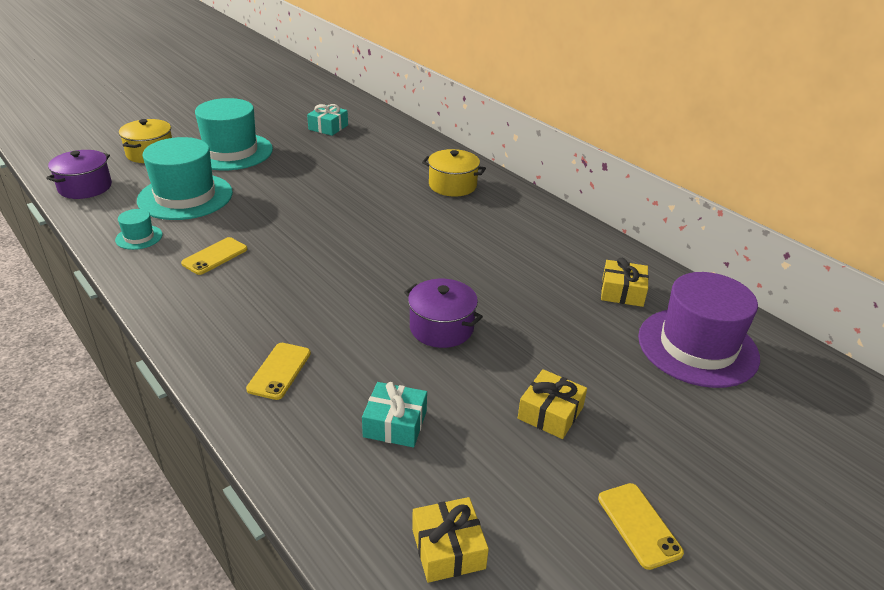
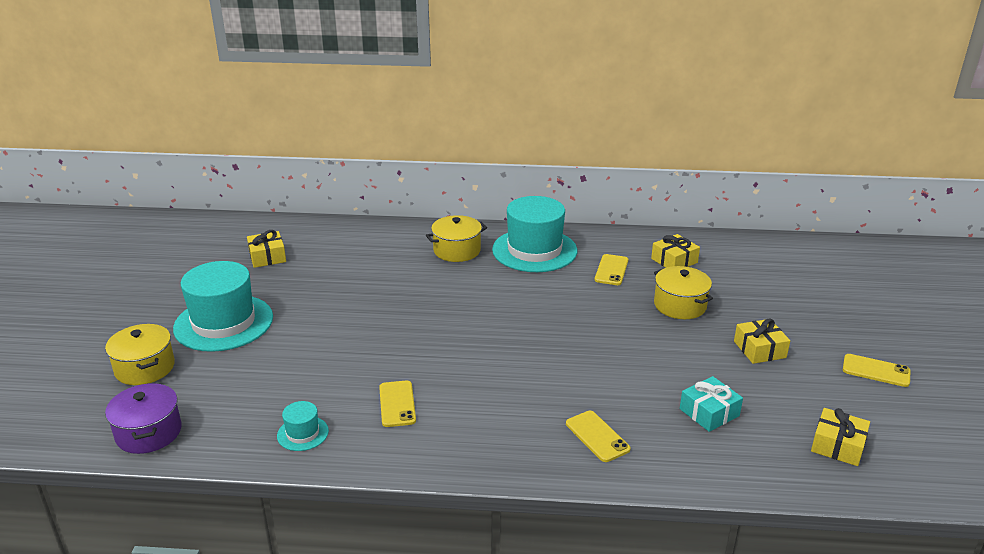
camera: 45 degrees left, 5 degrees down
turquoise hat [137,137,233,220] -> turquoise hat moved to [492,196,577,272]
turquoise gift [307,104,348,136] -> yellow gift [247,230,286,268]
purple pot [404,279,483,348] -> none
purple hat [638,272,760,388] -> none
none -> yellow phone [595,254,628,285]
none -> yellow pot [654,266,713,319]

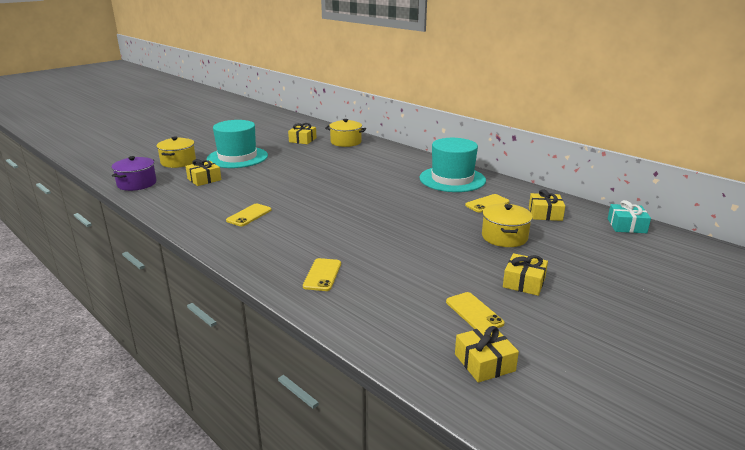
camera: 40 degrees right, 5 degrees down
turquoise hat [277,401,329,451] -> none
yellow pot [426,215,487,262] -> yellow pot moved to [325,119,366,147]
turquoise gift [680,376,743,432] -> turquoise gift moved to [608,200,651,233]
yellow phone [843,354,910,387] -> yellow phone moved to [446,292,505,329]
none -> yellow gift [185,159,221,186]

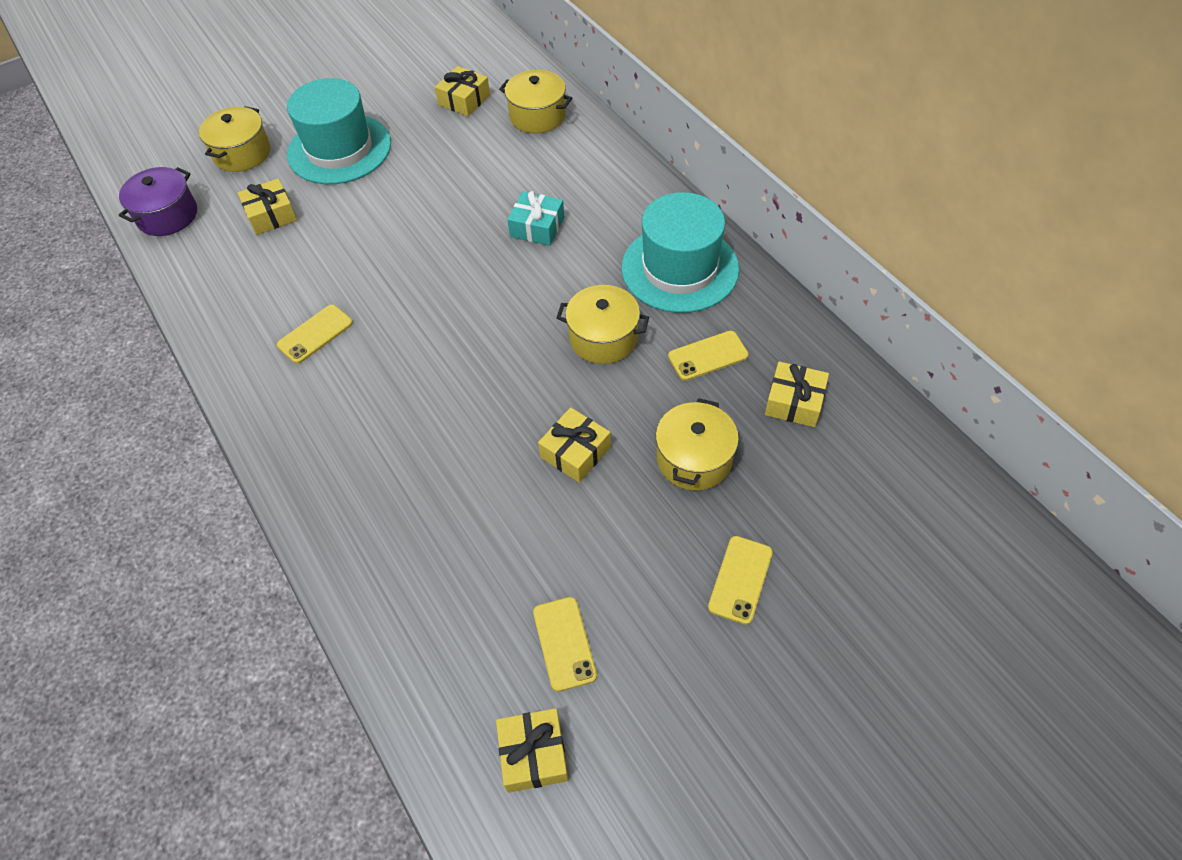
camera: 15 degrees right, 30 degrees up
yellow phone [303,258,341,291] -> yellow phone moved to [708,536,773,625]
yellow gift [503,253,548,296] -> yellow gift moved to [538,407,611,483]
turquoise gift [608,200,651,233] -> turquoise gift moved to [507,191,564,246]
none -> yellow pot [556,285,649,364]

